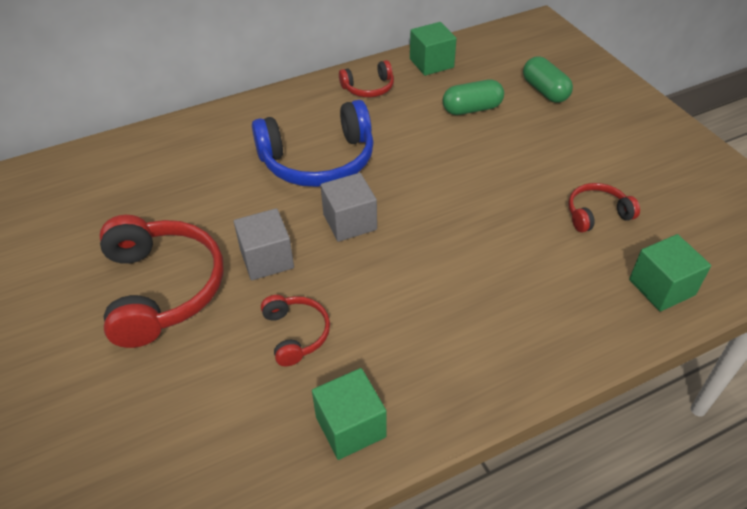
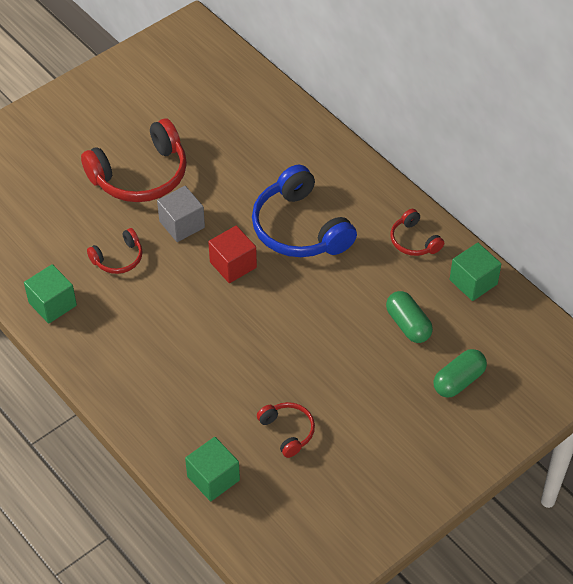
camera: 75 degrees right, 5 degrees up
grey cube [321,173,377,242] -> red cube [208,226,257,283]

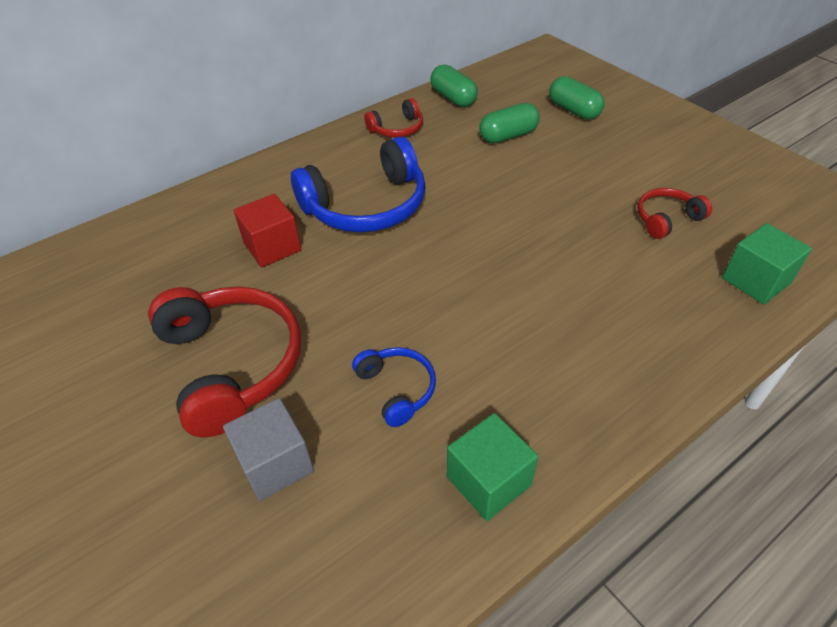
camera: 85 degrees left, 5 degrees down
red headphones [87,228,143,274] -> blue headphones [352,347,436,427]
grey cube [157,186,205,242] -> grey cube moved to [223,398,314,501]
red cube [208,226,257,283] -> red cube moved to [234,194,301,267]
green cube [450,243,501,301] -> green capsule [430,65,478,107]

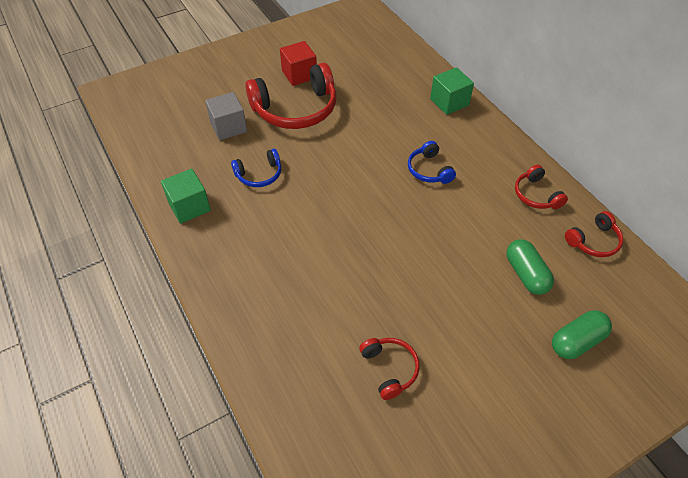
camera: 95 degrees right, 5 degrees up
red cube [234,194,301,267] -> red cube moved to [280,41,317,86]
blue headphones [291,136,426,233] -> blue headphones [408,141,456,184], size x0.50
green capsule [430,65,478,107] -> red headphones [565,211,624,257]
green cube [722,223,812,304] -> green cube moved to [430,67,474,115]

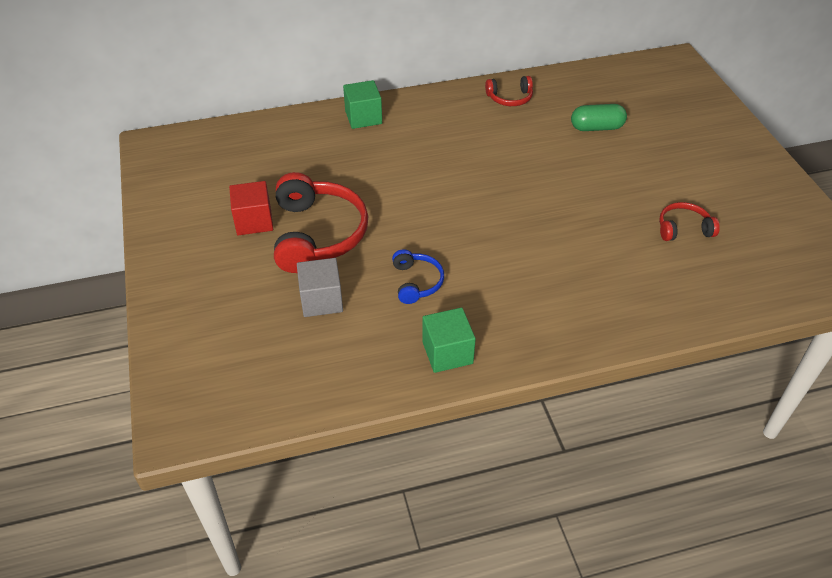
camera: 75 degrees left, 5 degrees down
blue headphones [408,141,456,184] -> none
green capsule [552,310,612,359] -> none
red headphones [565,211,624,257] -> none

